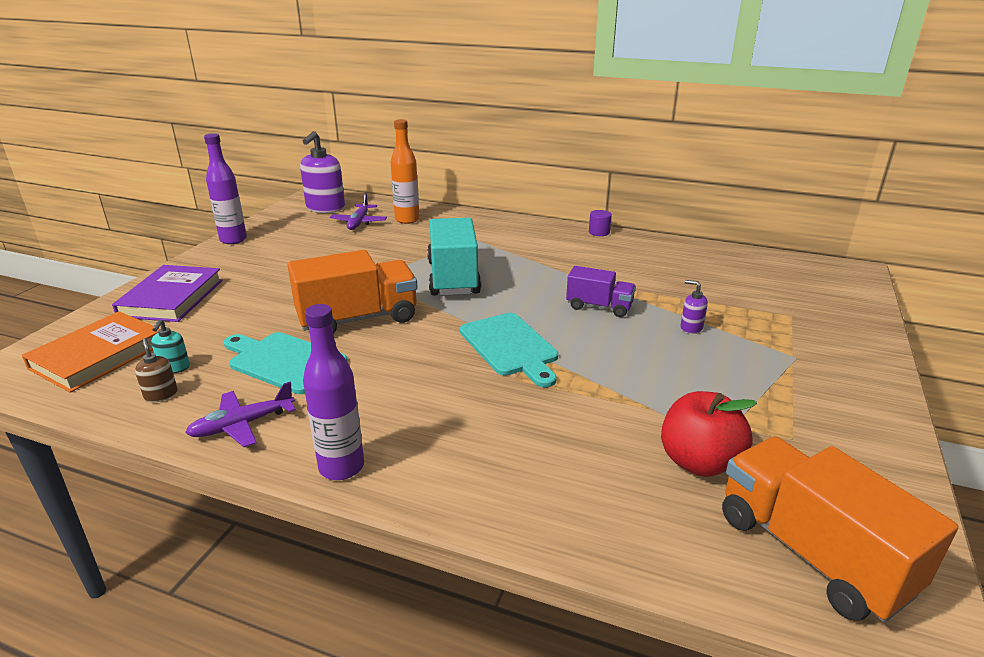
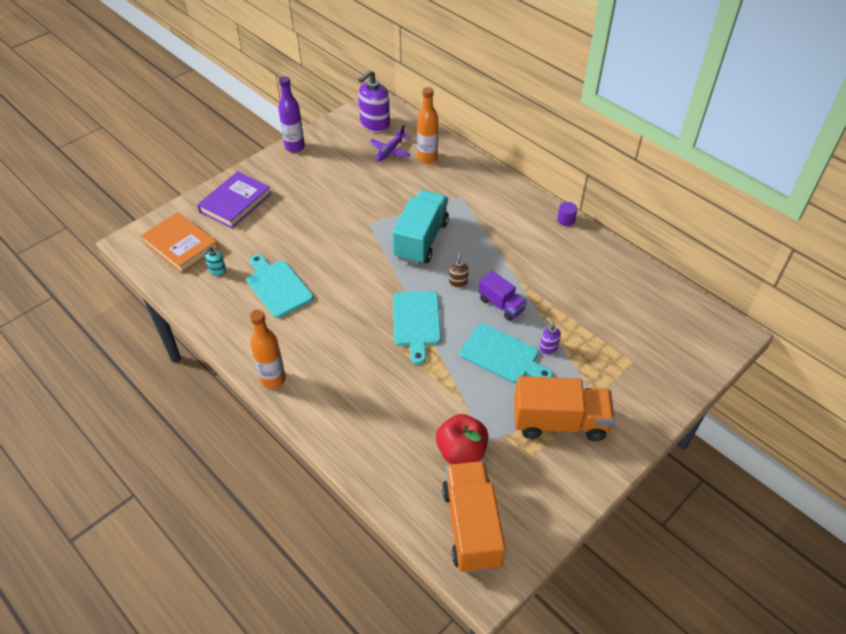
camera: 25 degrees right, 20 degrees up
orange book [22,311,160,393] -> orange book turned 75 degrees clockwise [141,212,218,273]
brown soap dispenser [135,338,178,402] -> brown soap dispenser moved to [449,251,468,287]
purple plane [185,382,296,447] -> none
orange truck [287,250,418,334] -> orange truck moved to [514,376,615,441]
purple bottle [303,304,364,480] -> orange bottle [250,310,286,389]
none -> turquoise cutting board [460,324,553,383]

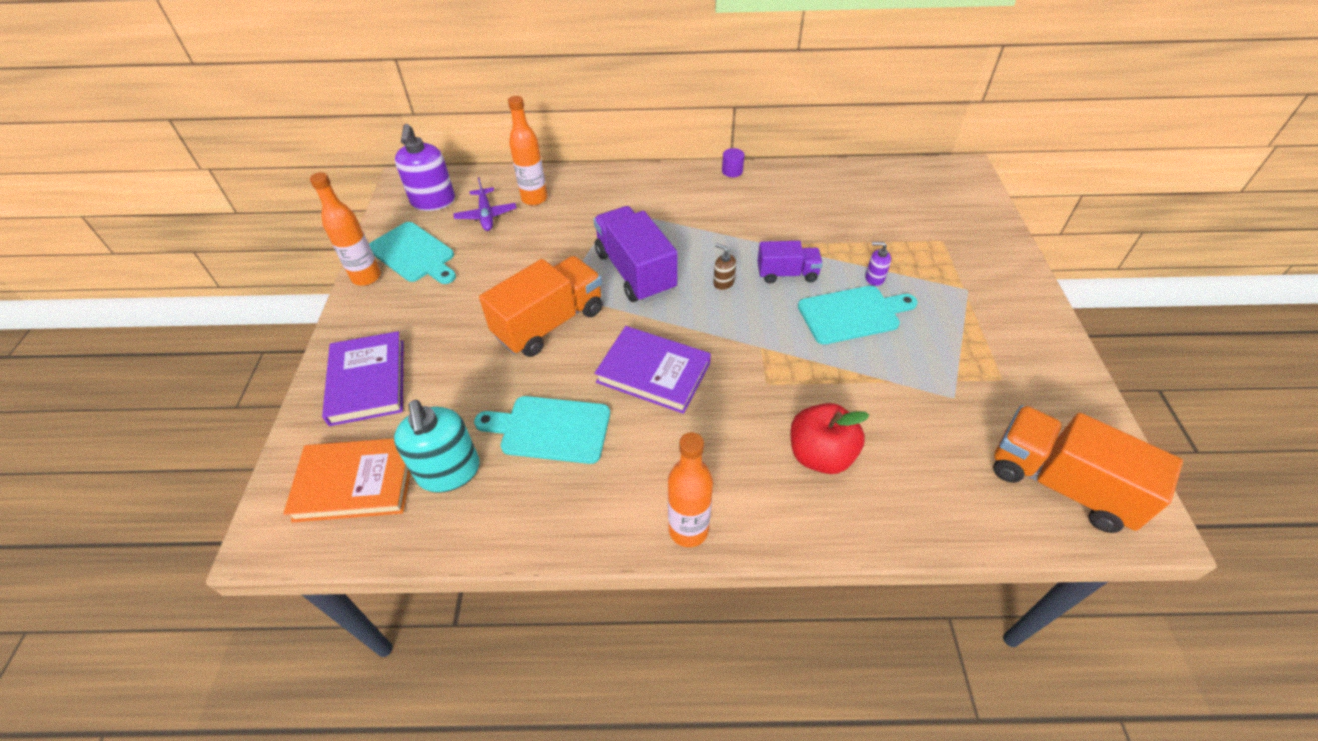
camera: 45 degrees left, 0 degrees up
turquoise soap dispenser [204,247,226,276] -> turquoise soap dispenser [394,400,480,493], size x2.11
purple bottle [278,76,305,153] -> orange bottle [310,172,381,286]
turquoise truck [392,190,449,265] -> purple truck [593,206,677,303]
turquoise cutting board [393,291,441,365] -> turquoise cutting board moved to [369,222,456,284]
red apple [436,414,488,464] -> red apple moved to [790,403,869,474]
orange truck [514,376,615,441] -> orange truck moved to [479,256,602,357]
none -> purple book [595,326,711,414]

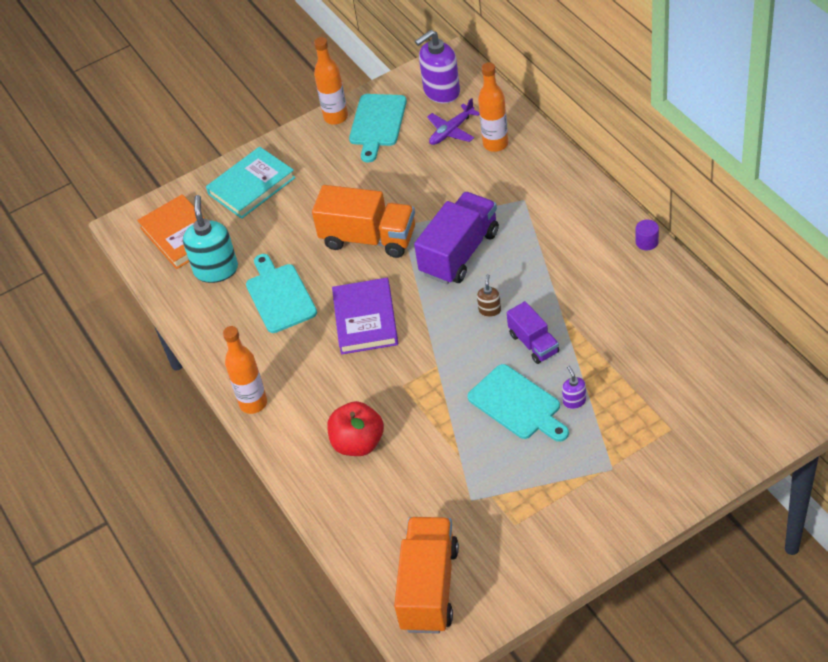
camera: 65 degrees right, 0 degrees up
purple book [322,331,403,426] -> turquoise book [206,147,296,219]
turquoise soap dispenser [394,400,480,493] -> turquoise soap dispenser turned 135 degrees clockwise [183,195,238,283]

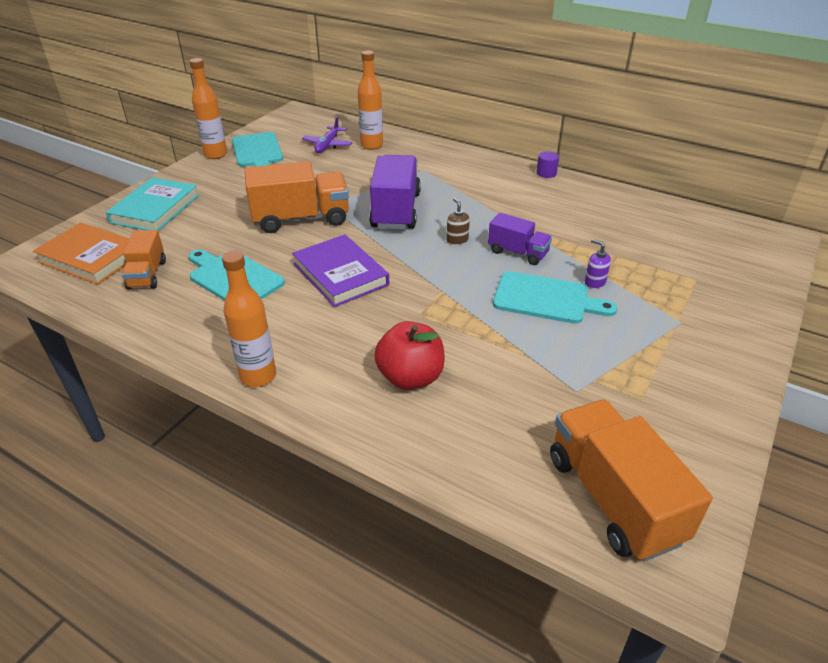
camera: 35 degrees left, 10 degrees down
turquoise soap dispenser [183,195,238,283] -> orange truck [122,230,166,290]
purple soap dispenser [415,30,460,103] -> none

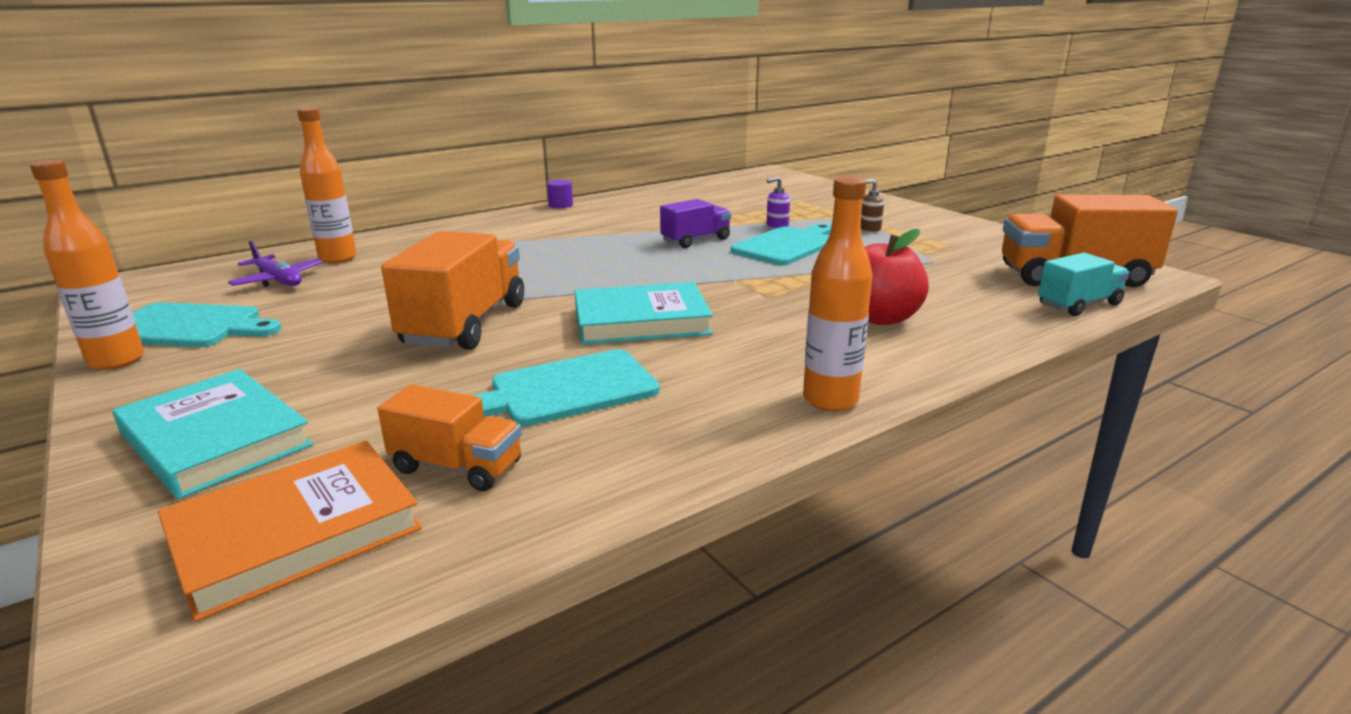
camera: 65 degrees left, 15 degrees down
purple book [292,234,389,307] -> turquoise book [575,282,713,345]
purple truck [369,155,421,230] -> none
brown soap dispenser [446,198,470,245] -> brown soap dispenser moved to [861,179,884,233]
none -> turquoise truck [1038,253,1130,316]

